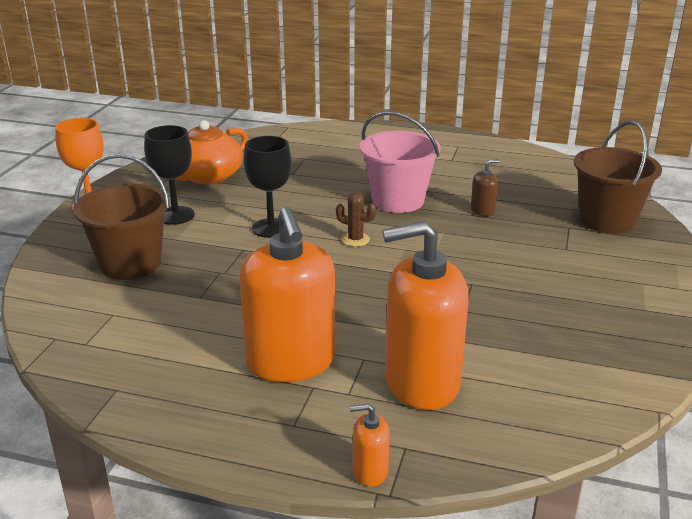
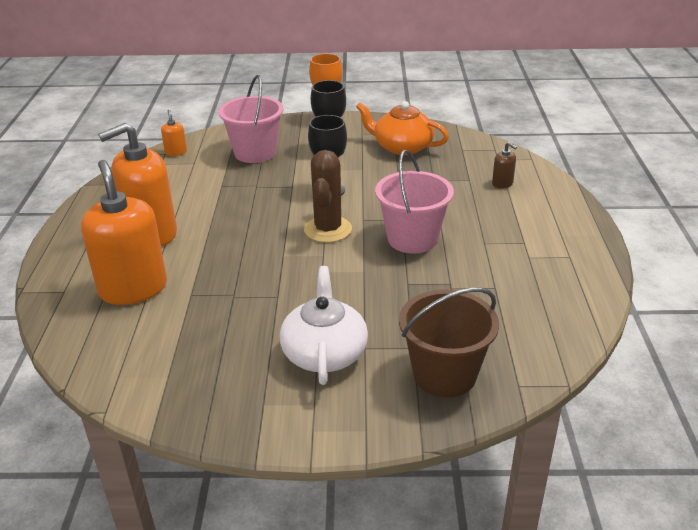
camera: 75 degrees right, 5 degrees up
brown bucket [73,154,170,280] -> pink bucket [219,75,284,163]
brown cactus [336,192,376,247] -> brown cactus [304,150,352,243], size x1.94
orange soap dispenser [350,404,390,487] -> orange soap dispenser moved to [161,110,187,156]
brown soap dispenser [471,159,499,216] -> brown soap dispenser moved to [492,142,517,189]
none -> white teapot [280,266,368,385]

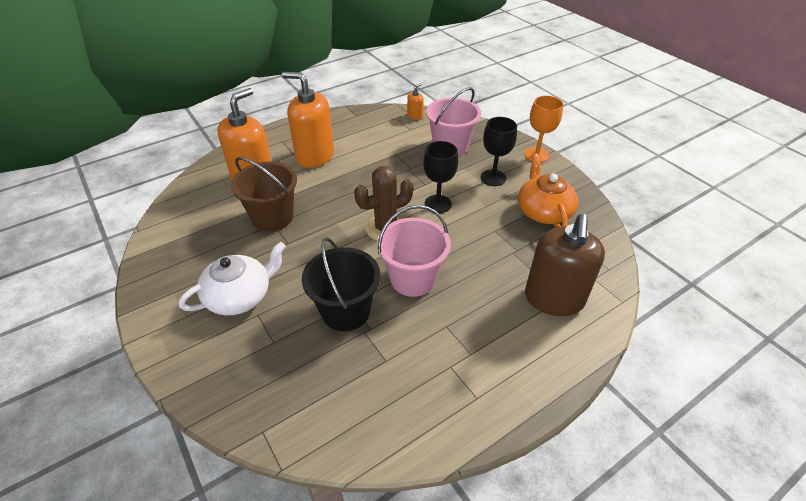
camera: 55 degrees right, 10 degrees up
brown bucket [399,288,499,398] -> brown bucket moved to [231,157,297,231]
brown soap dispenser [492,142,517,189] -> brown soap dispenser [525,214,605,316], size x2.39
none -> black bucket [302,237,380,331]

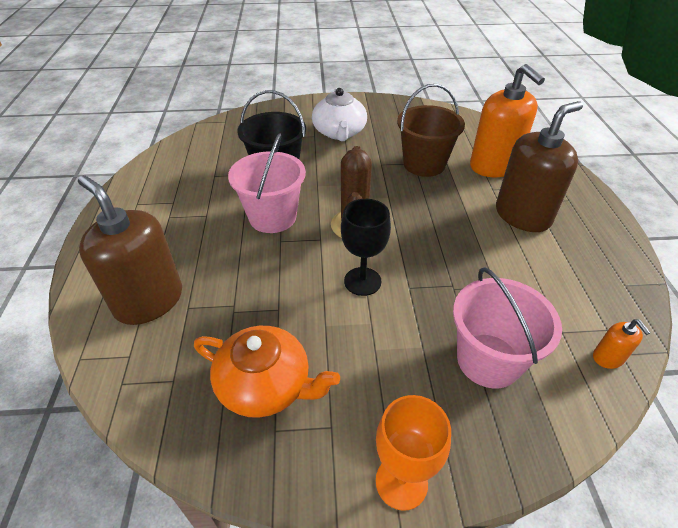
camera: 120 degrees right, 0 degrees up
orange soap dispenser [282,72,334,168] -> brown soap dispenser [496,101,583,232]
black goblet [481,117,517,186] -> none

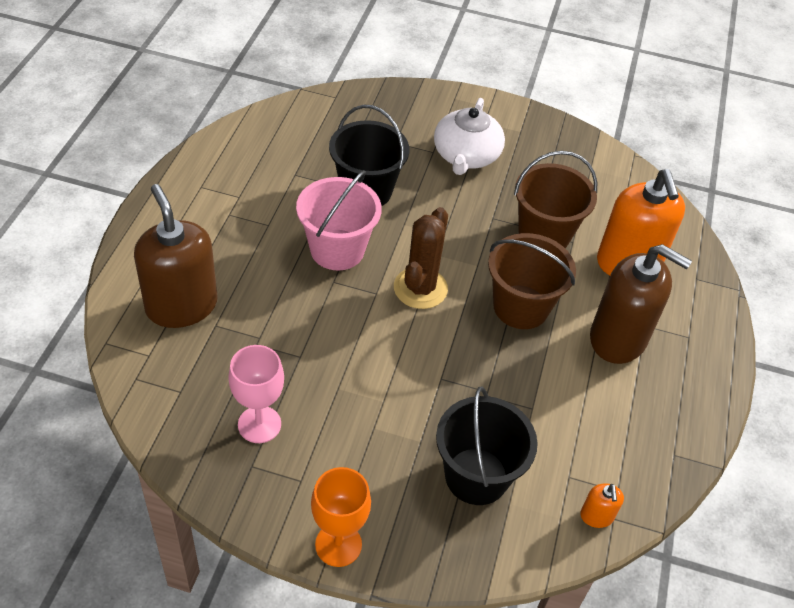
camera: 15 degrees right, 5 degrees up
orange teapot [194,326,340,418] -> pink goblet [228,345,284,443]
black goblet [341,199,391,296] -> none
pink bucket [453,267,562,388] -> black bucket [436,386,538,505]
brown soap dispenser [496,101,583,232] -> brown soap dispenser turned 45 degrees clockwise [590,244,692,364]
none -> brown bucket [488,233,576,329]

